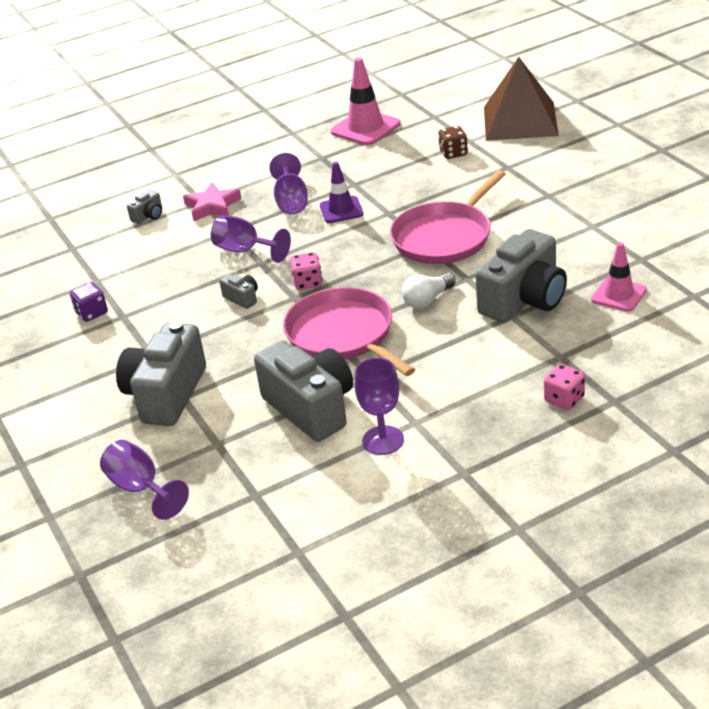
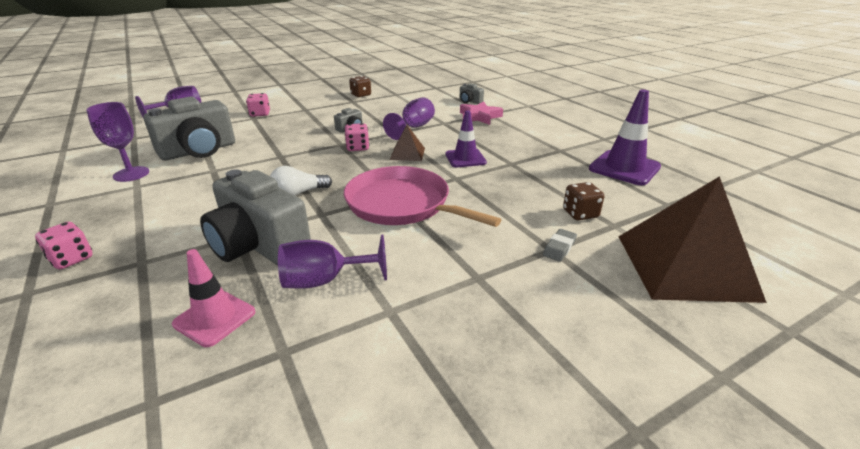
camera: 85 degrees right, 5 degrees down
purple dice [70,282,108,322] -> brown dice [349,76,371,97]
grey camera [116,321,206,426] -> pink dice [246,93,270,117]
purple goblet [269,153,308,214] -> purple goblet moved to [278,234,387,289]
pink pan [283,287,415,376] -> none
pink traffic cone [331,58,401,145] -> purple traffic cone [589,90,661,185]
white light bulb [402,273,456,309] -> white light bulb turned 75 degrees counterclockwise [270,166,332,196]
none -> brown pyramid [390,125,425,161]
none -> grey eraser [543,229,577,262]

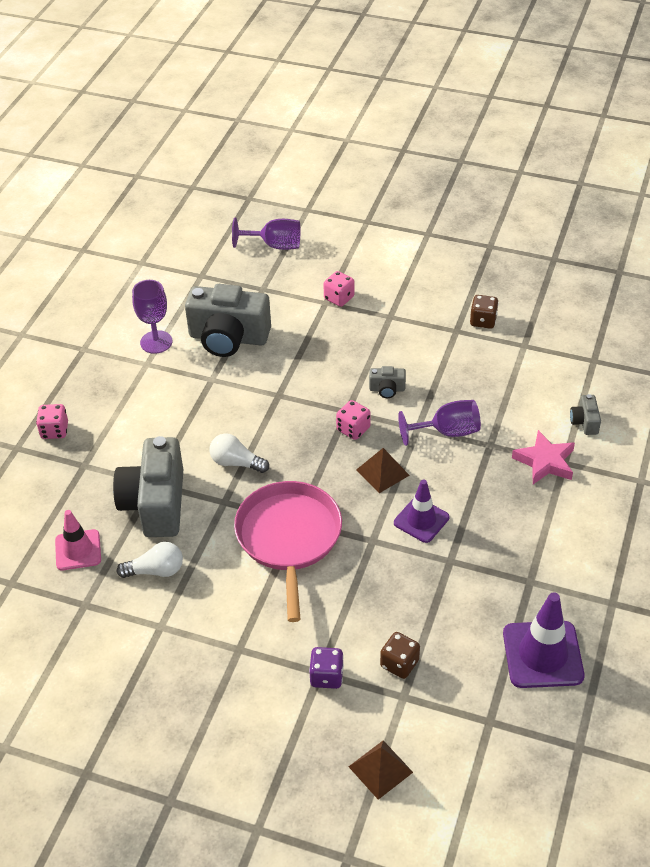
camera: 50 degrees right, 15 degrees up
purple goblet [278,234,387,289] -> white light bulb [117,542,183,578]
grey eraser [543,229,577,262] -> purple dice [309,647,344,689]
brown pyramid [618,176,767,303] -> brown pyramid [348,740,413,800], size x0.46

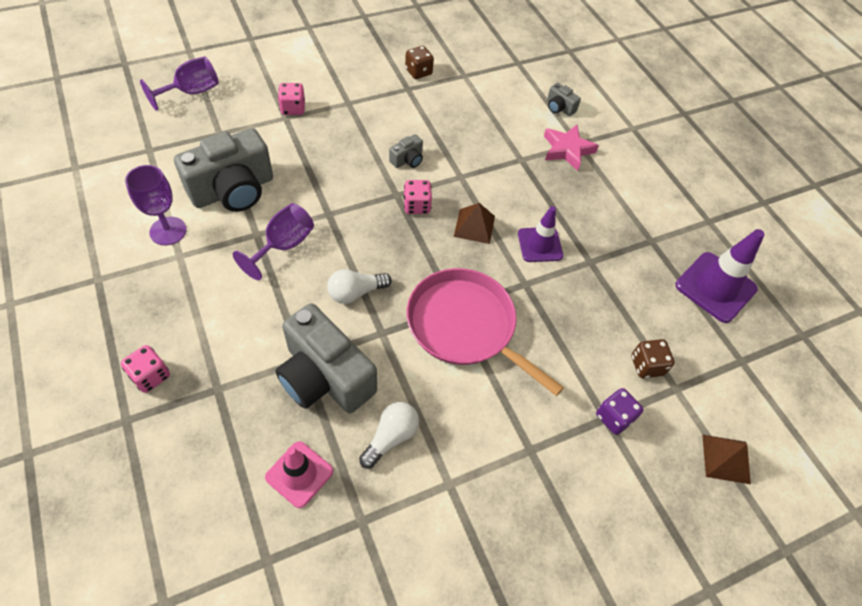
camera: 50 degrees left, 10 degrees up
purple goblet [398,400,481,446] -> purple goblet moved to [233,203,314,280]

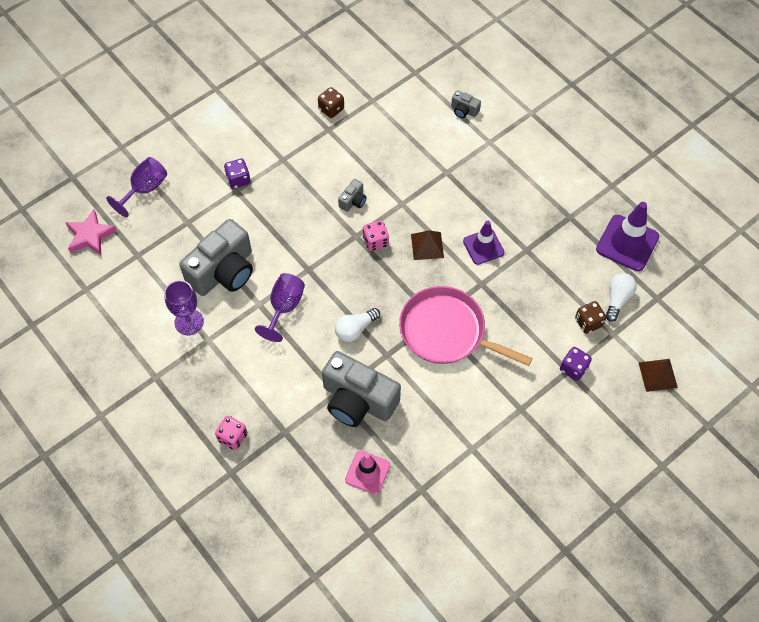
camera: 10 degrees left, 5 degrees up
pink dice [278,83,305,115] -> purple dice [224,158,251,189]
white light bulb [359,402,419,469] -> white light bulb moved to [606,273,637,322]
pink star [544,125,599,171] -> pink star moved to [65,210,117,255]

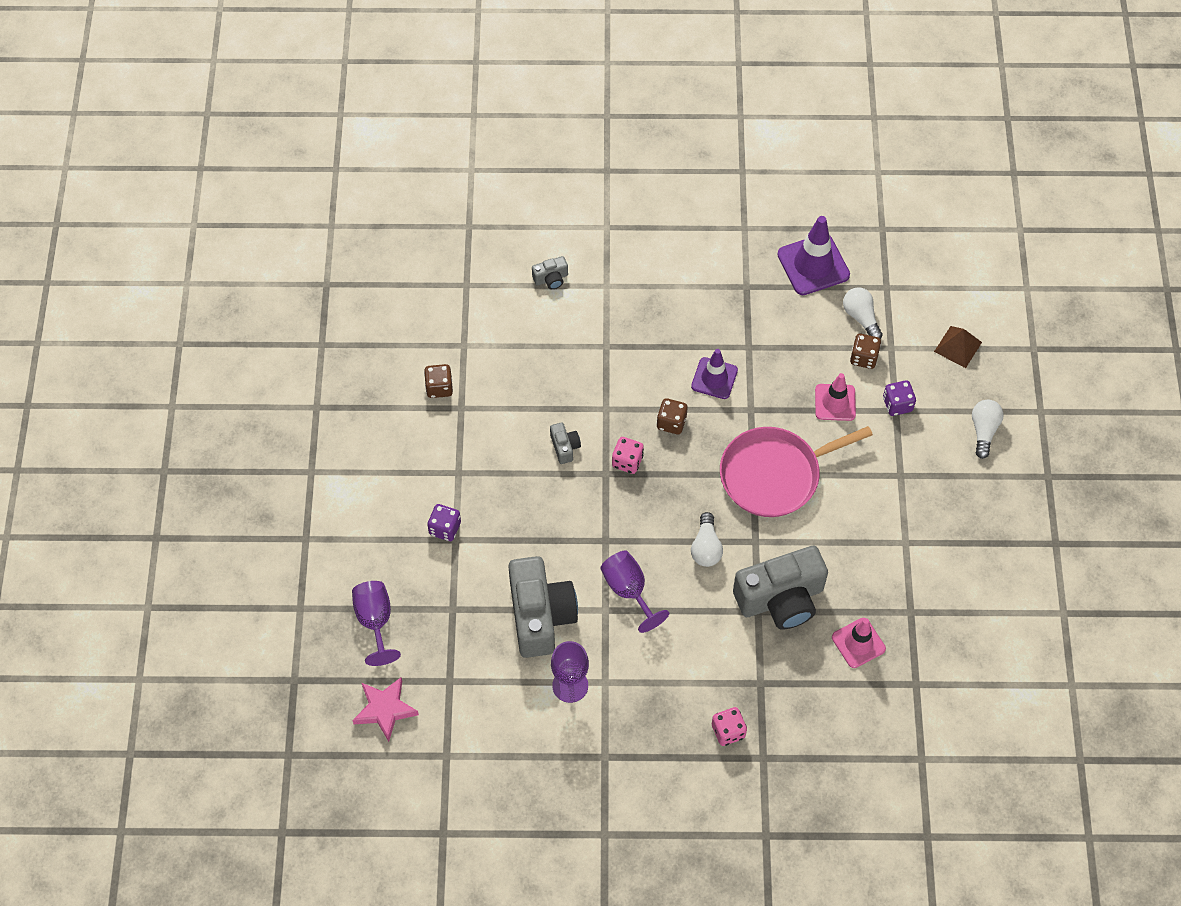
camera: 50 degrees left, 0 degrees up
brown pyramid [411,230,444,260] -> brown dice [657,398,688,434]
none -> pink traffic cone [815,373,856,421]
none -> white light bulb [972,400,1004,459]

